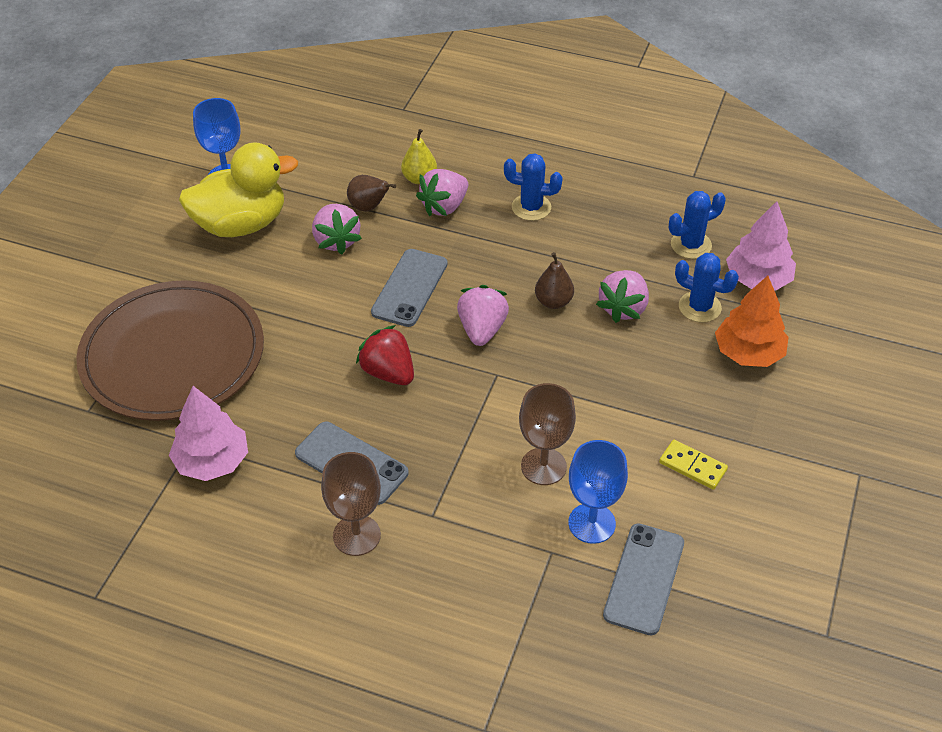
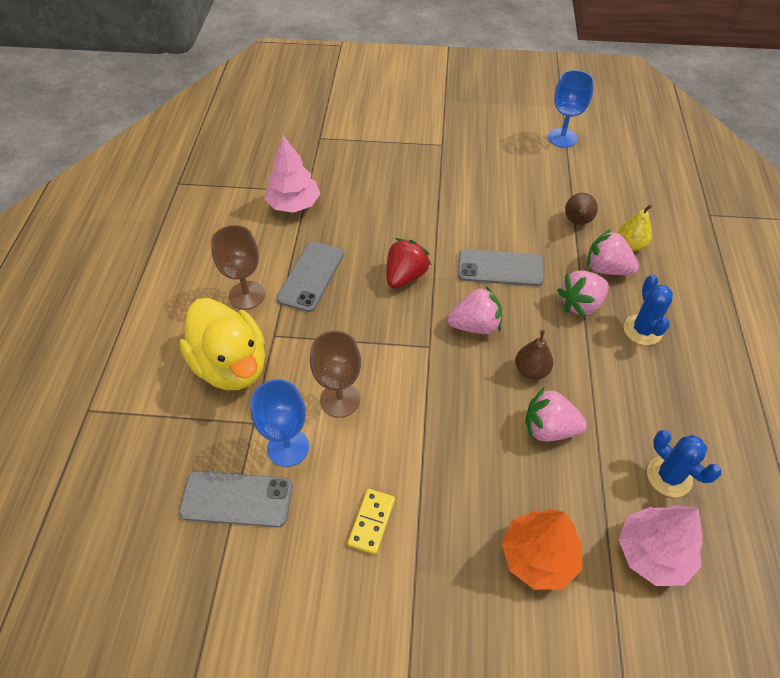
camera: 75 degrees right, 5 degrees up
brown plate [76,280,264,421] -> none
yellow duck [179,142,298,237] -> yellow duck moved to [179,298,265,390]
pink strawberry [312,204,362,254] -> pink strawberry moved to [557,270,609,317]
blue cactus [675,253,739,322] -> none

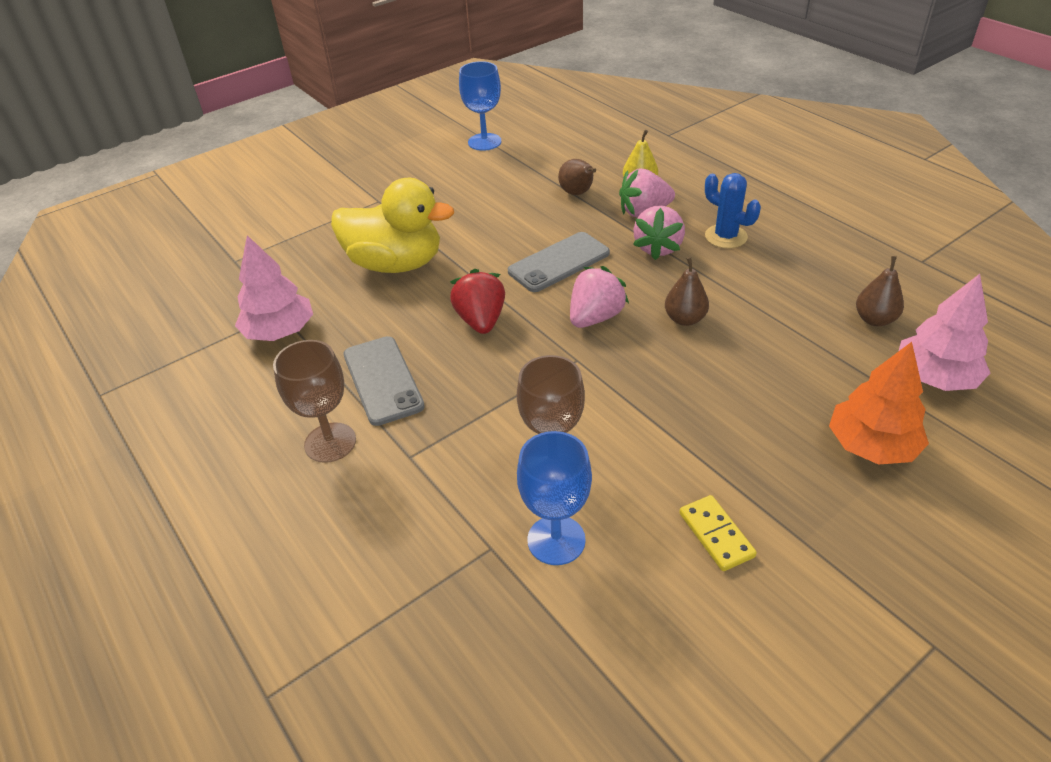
camera: 40 degrees left, 10 degrees down
yellow duck [179,298,265,390] -> yellow duck moved to [331,178,454,273]
grey phone [179,471,293,528] -> none
pink strawberry [525,387,587,441] -> none
blue cactus [647,430,722,497] -> brown pear [856,256,904,326]

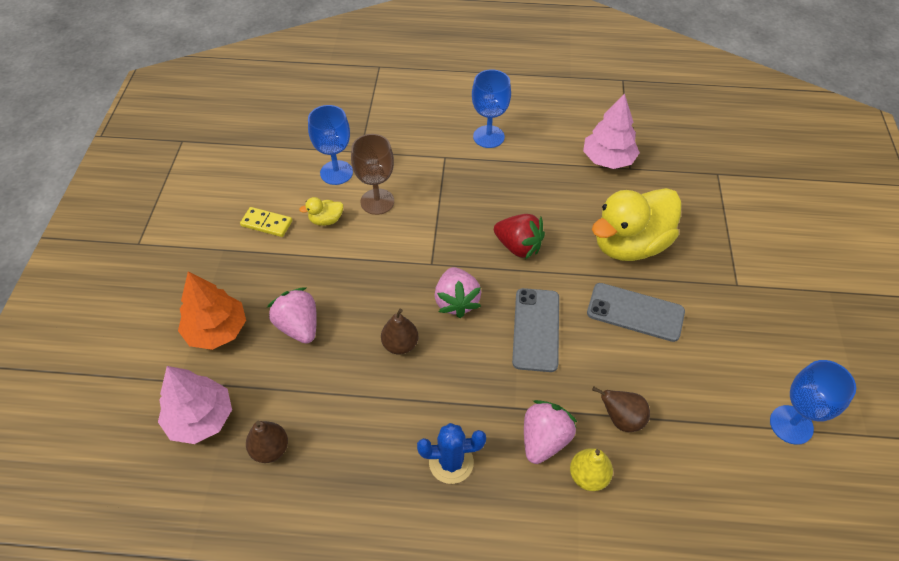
camera: 130 degrees right, 10 degrees up
brown goblet [273,340,356,463] -> blue goblet [472,69,511,148]
grey phone [343,336,425,426] -> grey phone moved to [587,283,685,342]
pink strawberry [633,206,685,260] -> pink strawberry moved to [267,287,317,344]
none -> yellow duck [299,197,343,226]

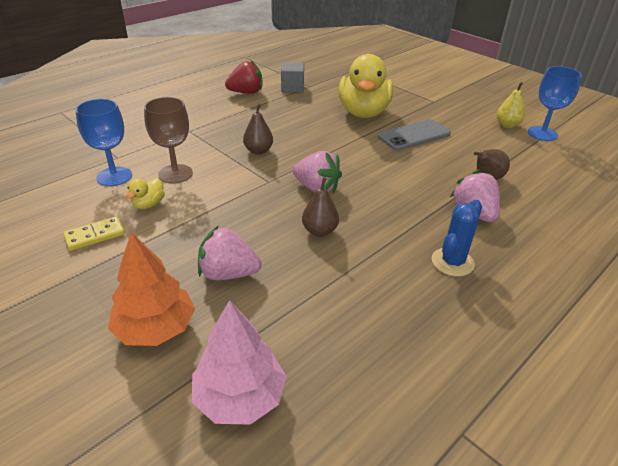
camera: 50 degrees left, 15 degrees down
brown pear [246,421,288,463] -> brown pear moved to [243,103,273,155]
blue goblet [472,69,511,148] -> none
red strawberry [494,214,545,260] -> red strawberry moved to [225,60,262,94]
grey phone [512,288,559,372] -> none
yellow pear [570,448,613,491] -> yellow pear moved to [496,82,525,128]
pink tree [583,93,640,169] -> grey cube [281,62,304,93]

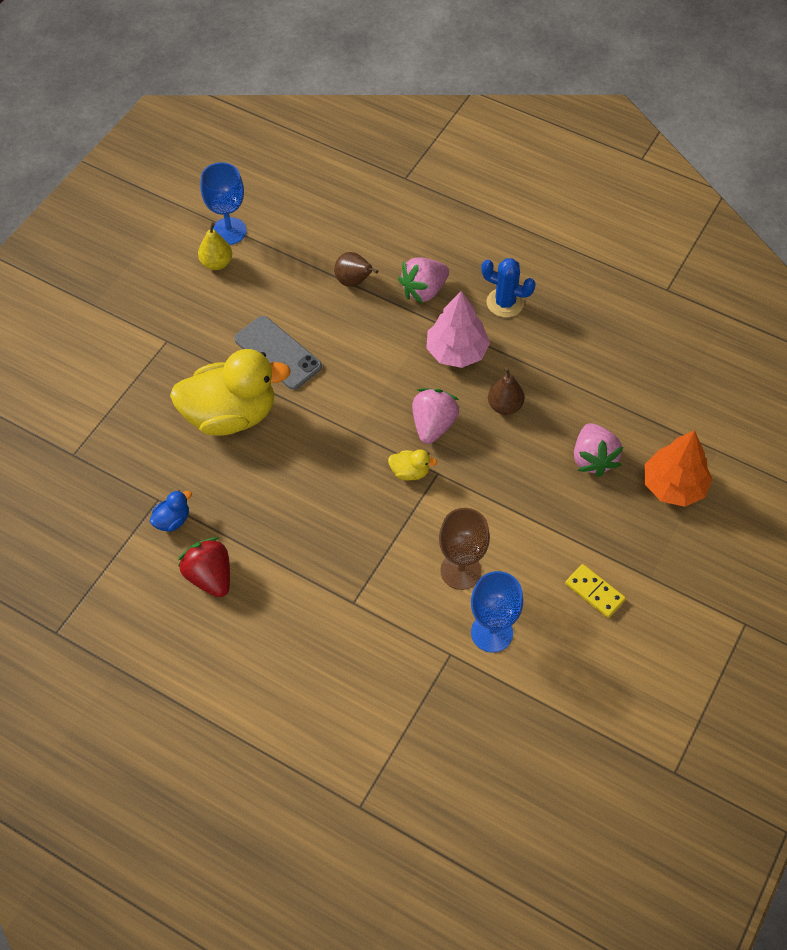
camera: 105 degrees left, 20 degrees up
yellow duck [126,178,165,209] -> yellow duck moved to [388,450,437,481]
pink tree [192,300,286,425] -> pink tree moved to [426,291,490,368]
brown pear [243,103,273,155] -> none
grey cube [281,62,304,93] -> blue duck [150,490,192,532]

